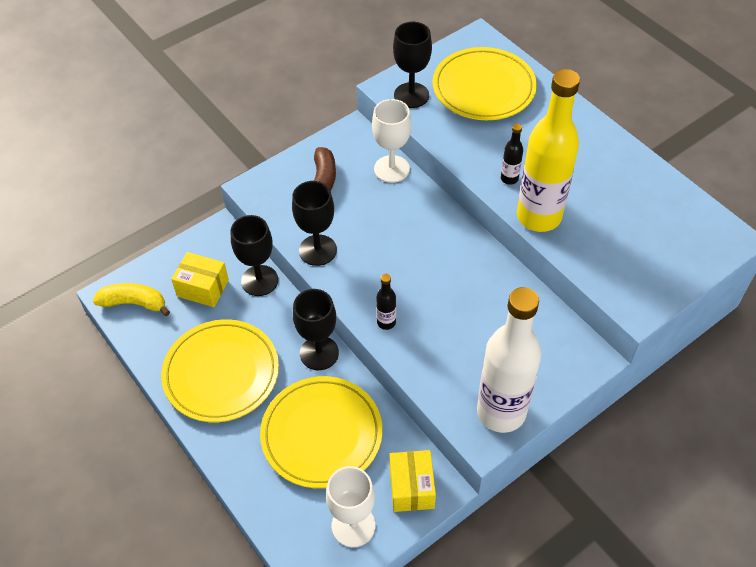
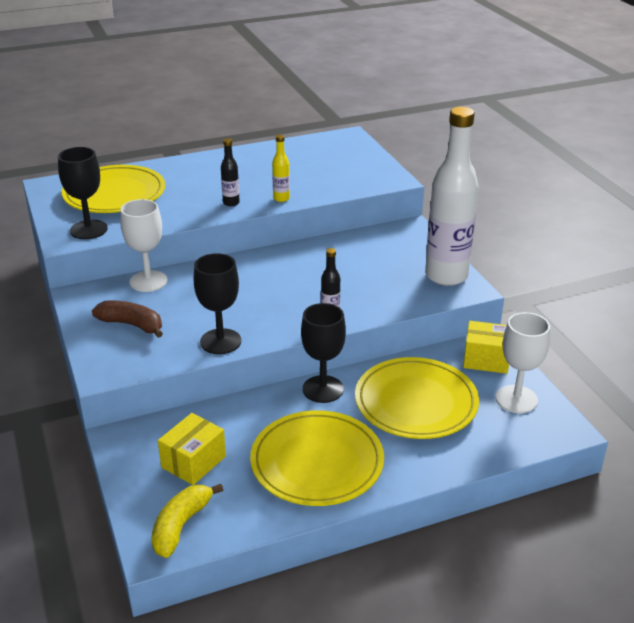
camera: 75 degrees left, 20 degrees down
black goblet [231,215,278,296] -> none
yellow bottle [517,69,580,232] -> yellow bottle [272,135,290,202], size x0.41

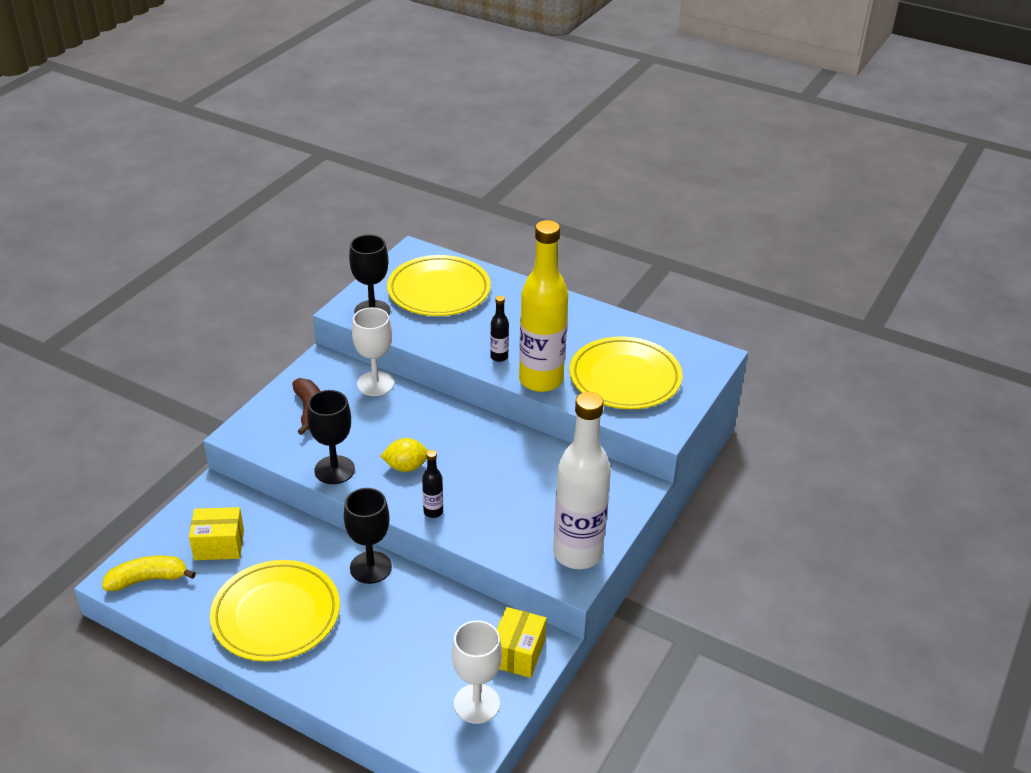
camera: 50 degrees right, 5 degrees up
yellow bottle [272,135,290,202] -> yellow bottle [519,220,568,392], size x2.44
yellow plate [355,357,479,439] -> yellow plate moved to [569,336,682,409]
yellow box [463,321,509,374] -> yellow box turned 45 degrees clockwise [497,607,546,678]
none -> yellow lemon [380,438,428,472]

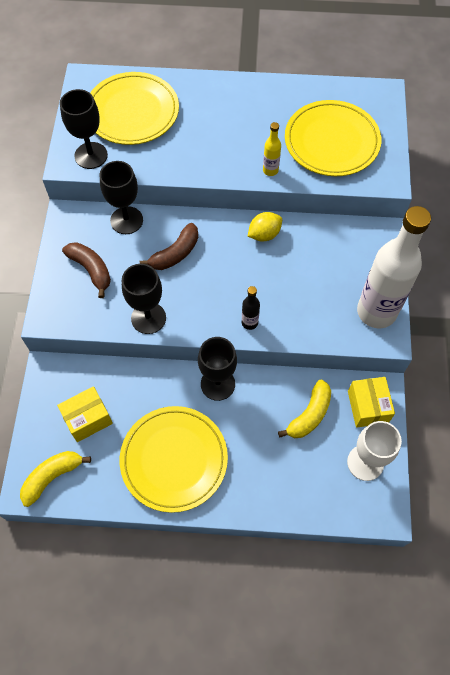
camera: 25 degrees left, 25 degrees up
white goblet [352,307,394,396] -> black goblet [99,161,143,234]
yellow lemon [380,438,428,472] -> yellow lemon moved to [248,212,282,242]
black bottle [490,296,509,362] -> none
yellow bottle [519,220,568,392] -> yellow bottle [263,122,281,176], size x0.41
none -> brown banana [140,223,198,270]
none -> yellow banana [278,380,331,438]

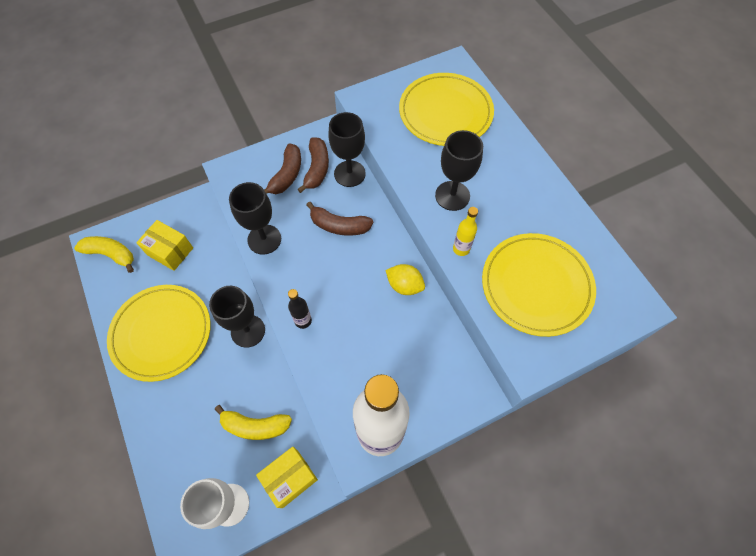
camera: 60 degrees right, 0 degrees up
black goblet [60,89,108,169] -> black goblet moved to [435,130,483,211]
none -> brown banana [297,137,329,193]

